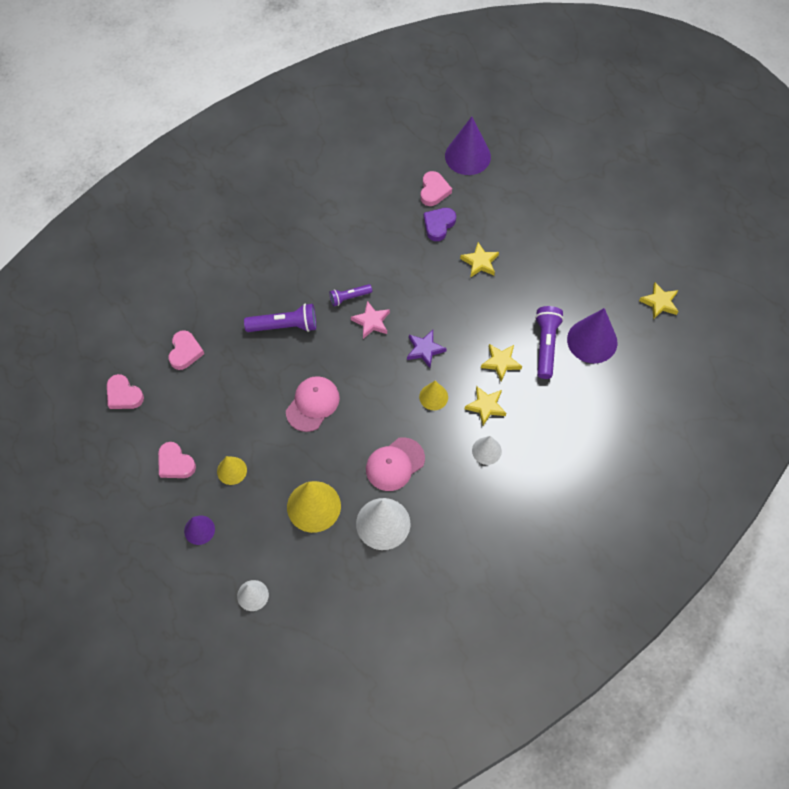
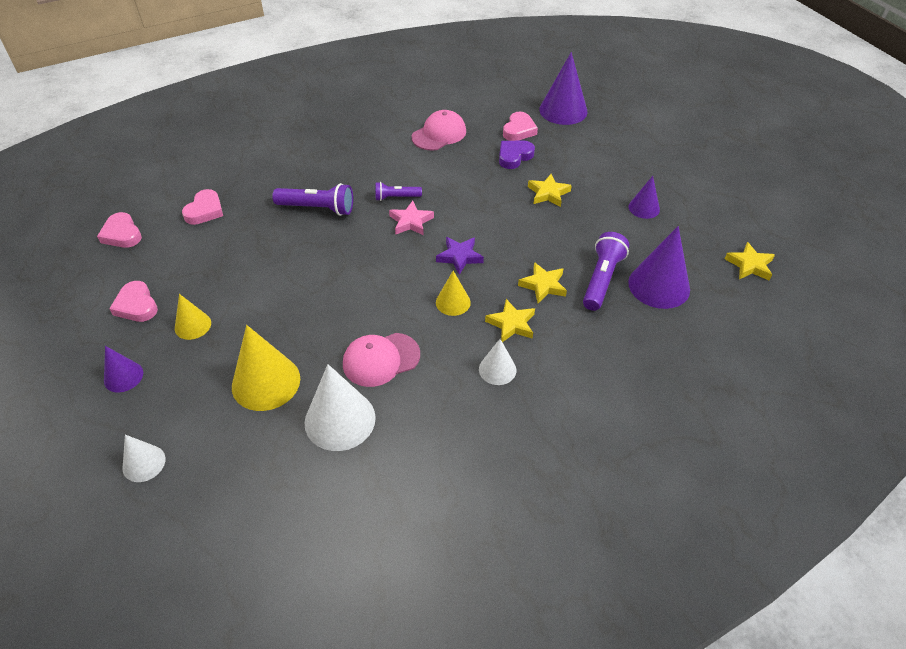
camera: 15 degrees right, 15 degrees down
pink cap [286,376,340,432] -> pink cap moved to [412,110,466,151]
none -> purple cone [628,176,660,219]

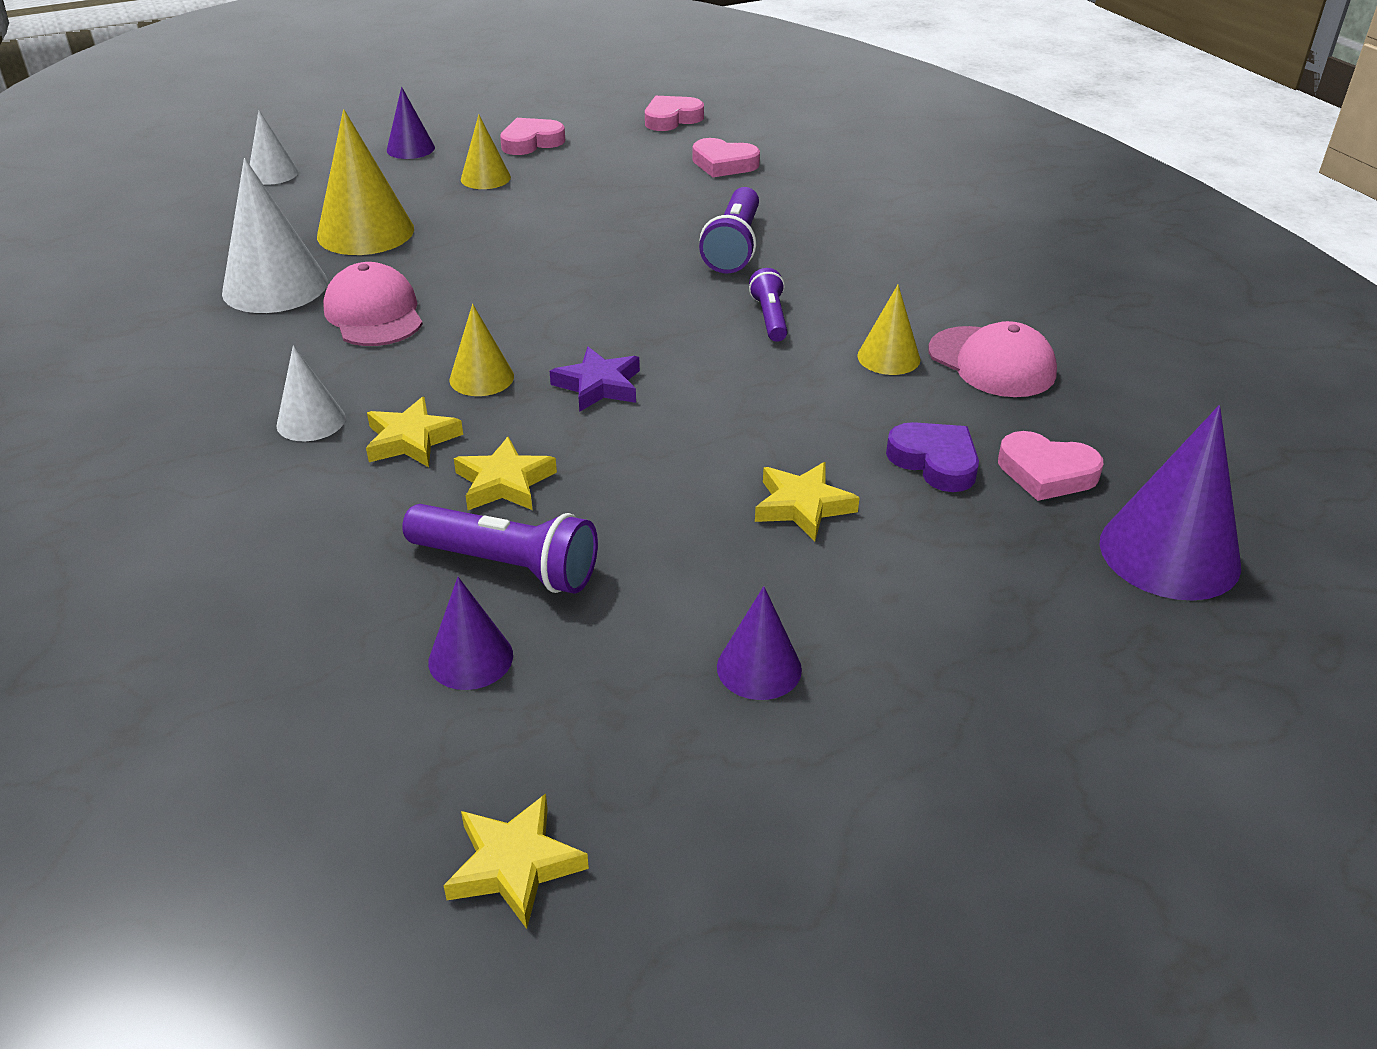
camera: 90 degrees right, 10 degrees down
pink star [389,201,434,236] -> none
purple cone [628,226,690,309] -> purple cone [428,577,513,690], size x0.56
none -> yellow cone [857,285,920,375]

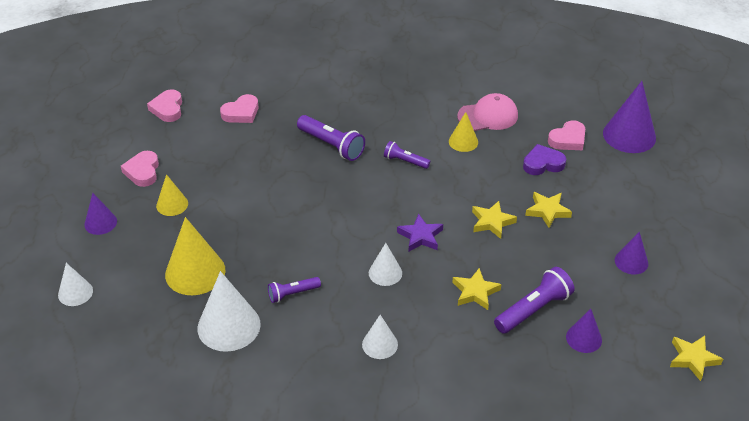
camera: 60 degrees left, 5 degrees up
pink cap [323,262,423,346] -> purple flashlight [268,277,321,303]
yellow star [366,397,463,467] -> yellow star moved to [472,201,517,239]
yellow cone [450,304,514,396] -> white cone [369,243,402,286]

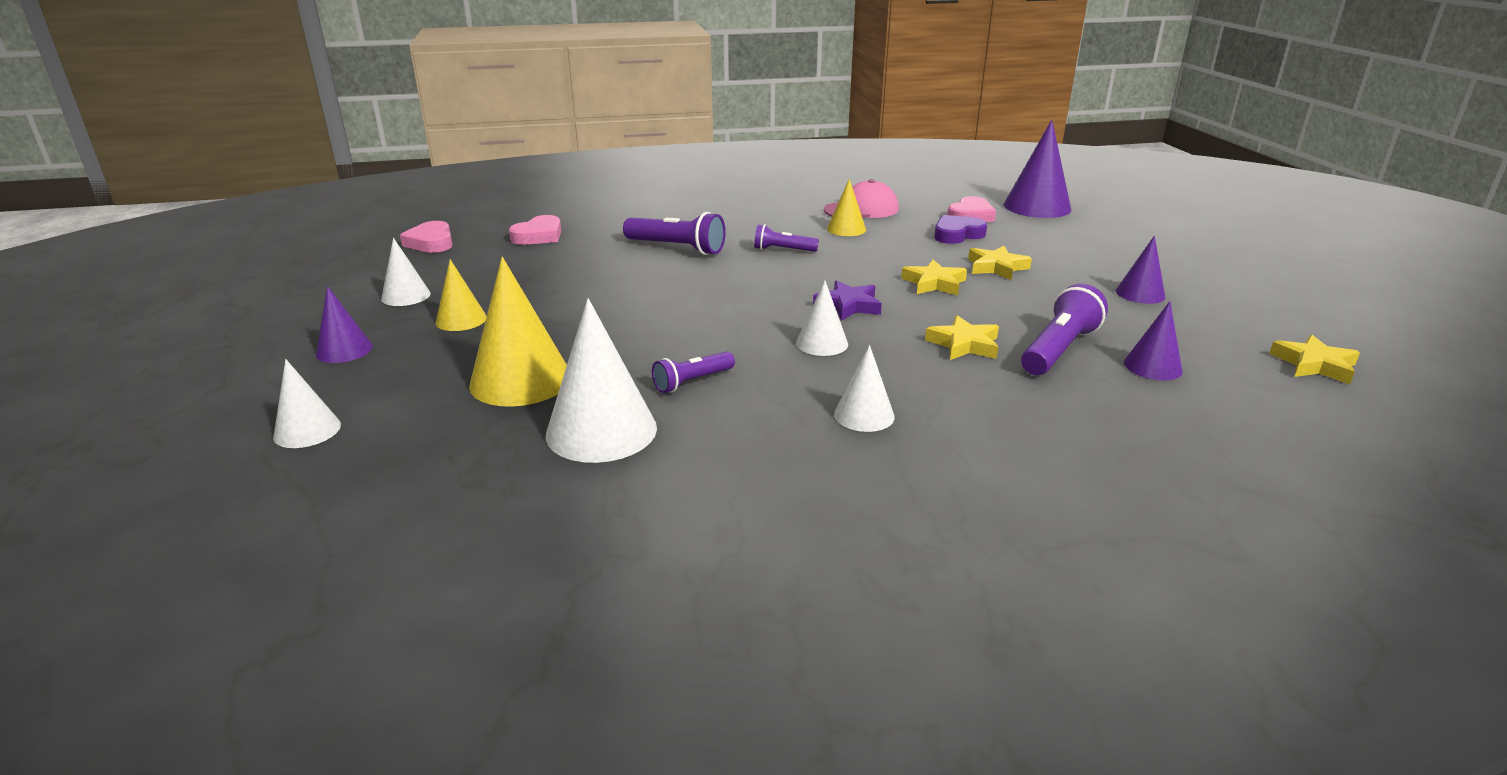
camera: 15 degrees left, 15 degrees down
pink heart [121,151,159,187] -> white cone [381,238,431,306]

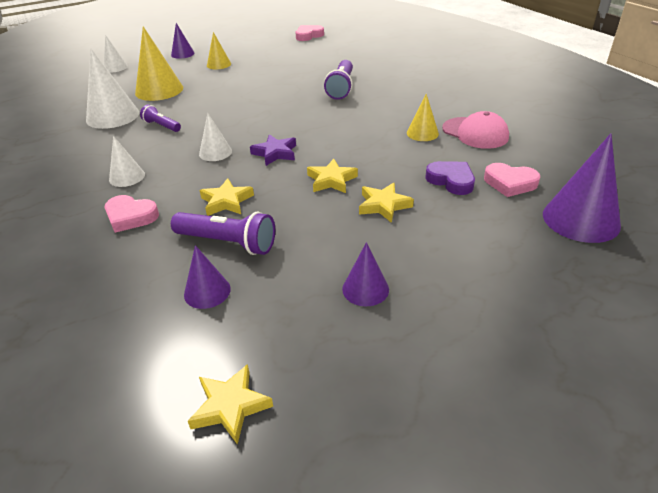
camera: 75 degrees right, 10 degrees up
white cone [381,238,431,306] -> none
pink heart [509,215,561,245] -> pink heart moved to [105,195,159,233]
purple flashlight [754,224,819,252] -> none

